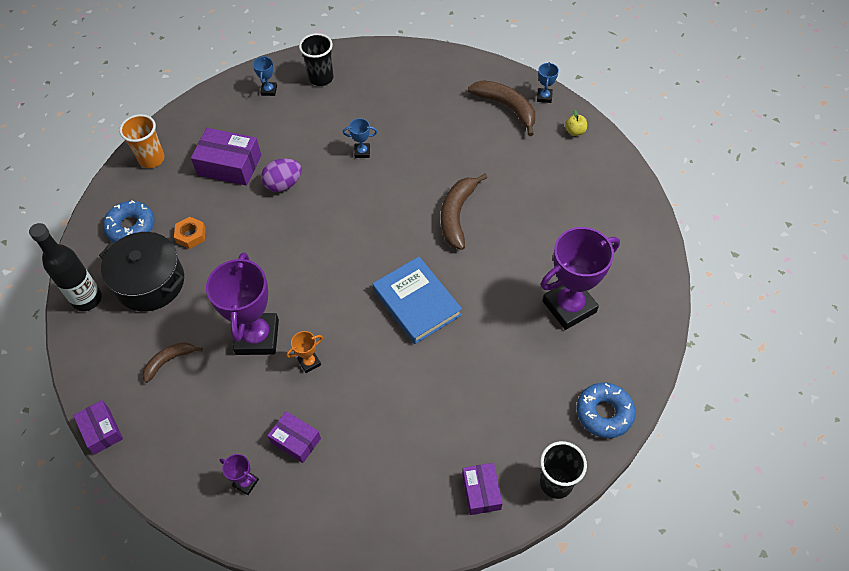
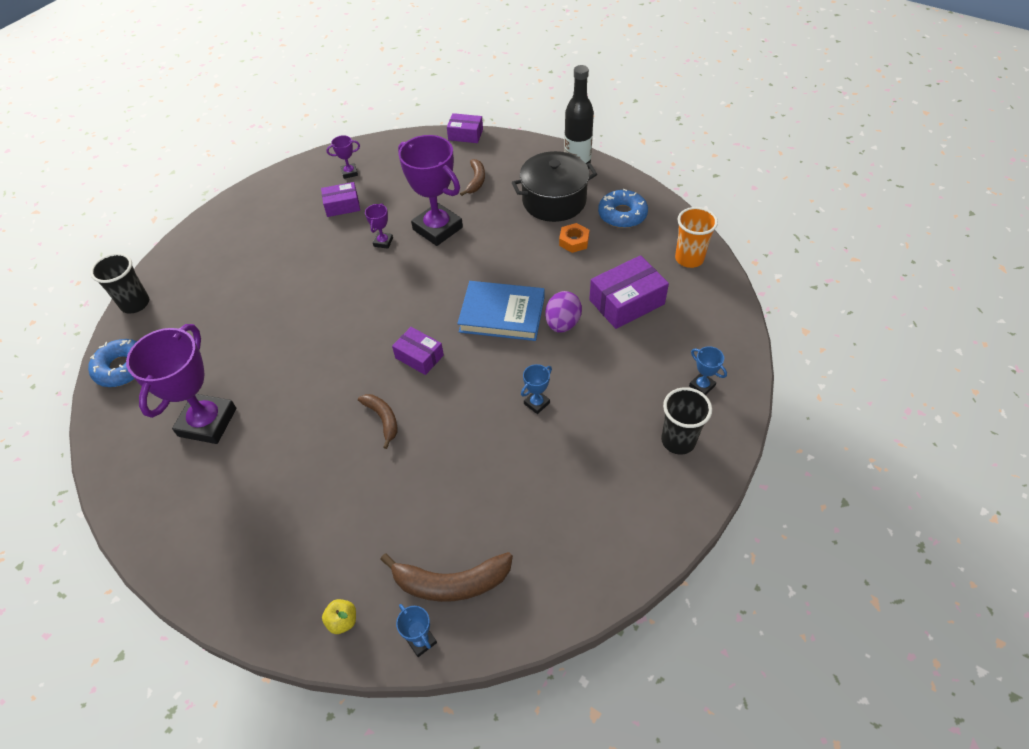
camera: 135 degrees right, 5 degrees down
orange trophy [286,331,323,373] -> purple trophy [365,203,393,249]
blue book [372,257,462,344] -> blue book moved to [457,281,545,341]
brown banana [441,174,488,250] -> brown banana [358,394,397,449], size x0.60
purple box [462,463,503,515] -> purple box moved to [392,327,444,375]

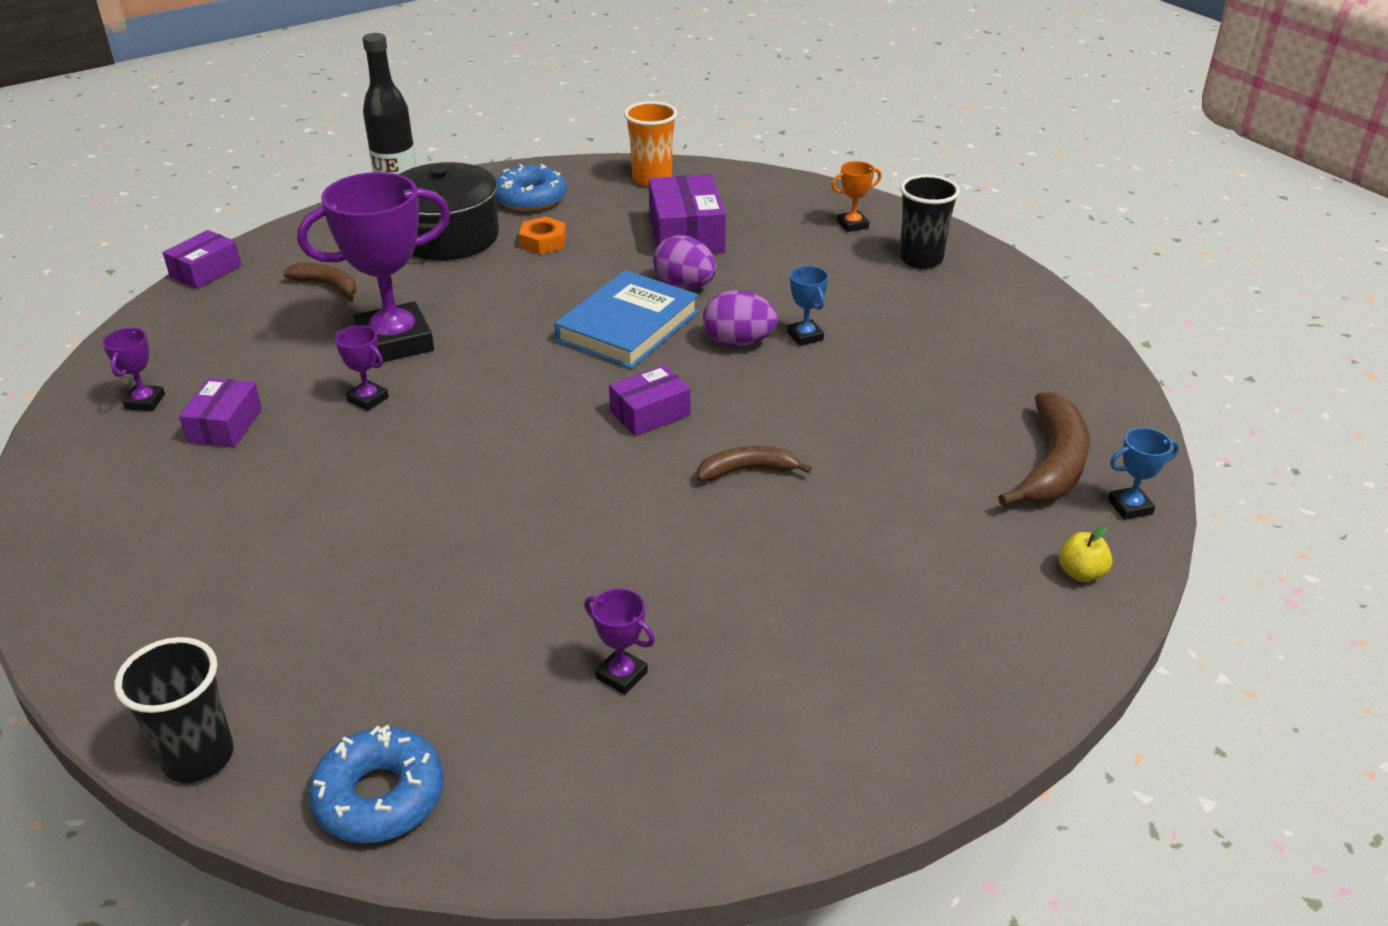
camera: 70 degrees left, 15 degrees down
purple trophy [126,324,236,444] -> purple trophy [584,588,655,695], size x0.43
blue trophy [689,346,727,395] -> orange trophy [831,161,882,232]
none -> purple egg [703,290,778,347]

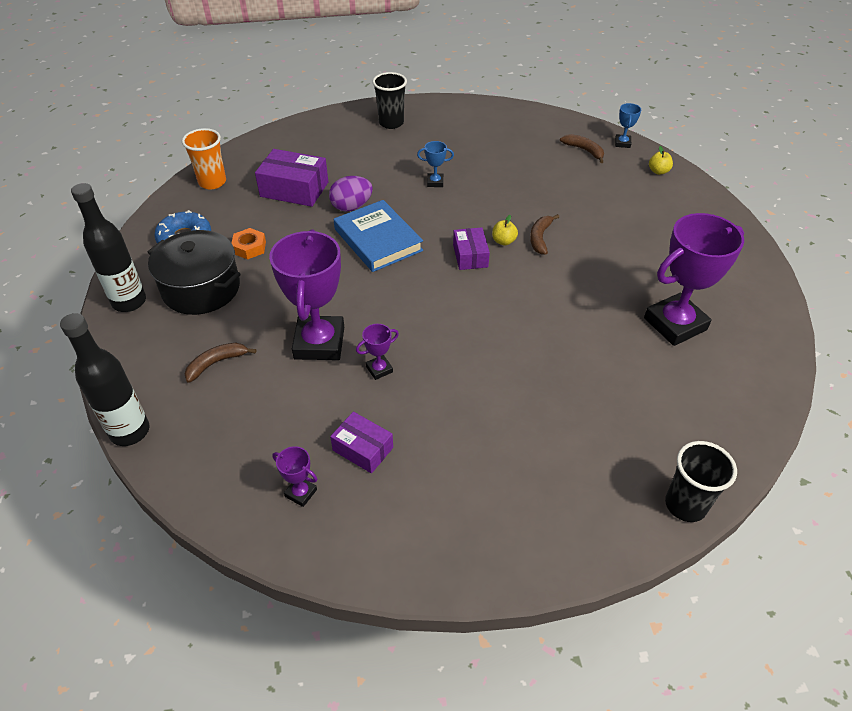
camera: 65 degrees left, 10 degrees up
purple box [163,230,241,289] -> black bottle [60,313,149,446]
blue donut [308,725,444,843] -> none
purple trophy [584,588,655,695] -> purple trophy [644,213,744,346], size x2.32
purple egg [703,290,778,347] -> none
orange trophy [831,161,882,232] -> none
brown banana [998,392,1090,506] -> brown banana [560,134,604,163], size x0.60
none -> yellow apple [492,215,518,245]

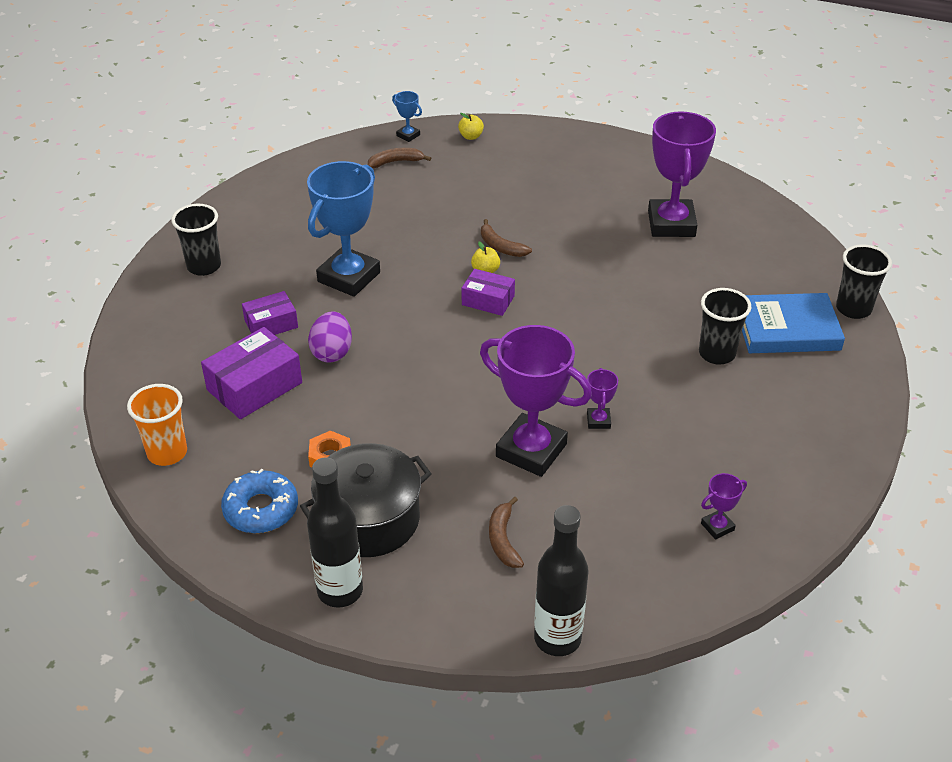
camera: 60 degrees left, 5 degrees down
purple box [330,412,393,473] -> purple box moved to [242,291,298,335]
blue book [334,200,423,272] -> blue book moved to [742,293,845,353]
blue trophy [417,141,454,187] -> blue trophy [307,161,380,297], size x2.32
none -> black cup [699,288,752,365]

